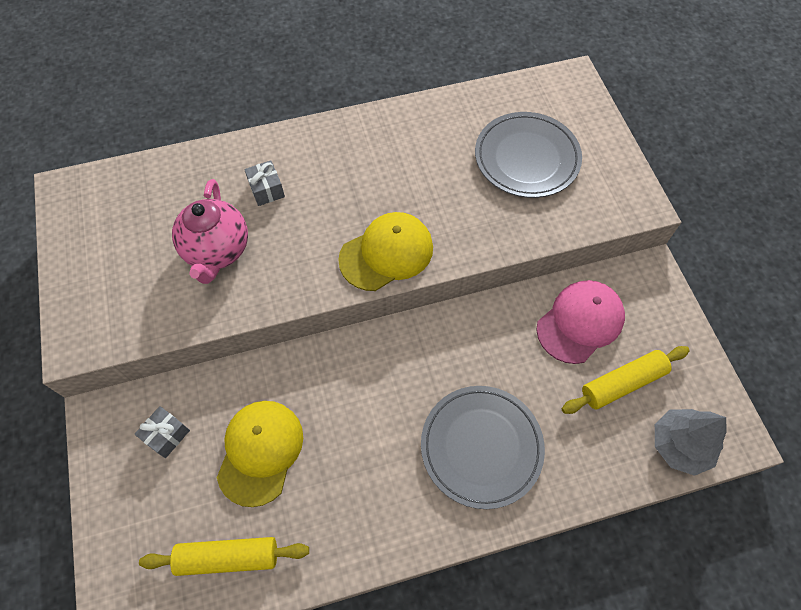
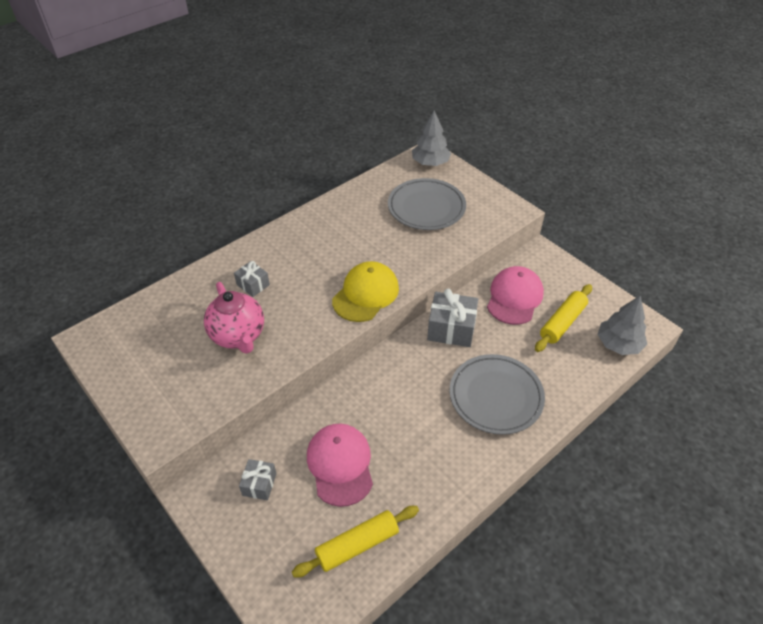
camera: 25 degrees left, 15 degrees down
yellow cap [217,401,303,507] -> pink cap [307,424,373,507]
none -> grey tree [412,110,451,166]
none -> grey gift [427,289,478,347]

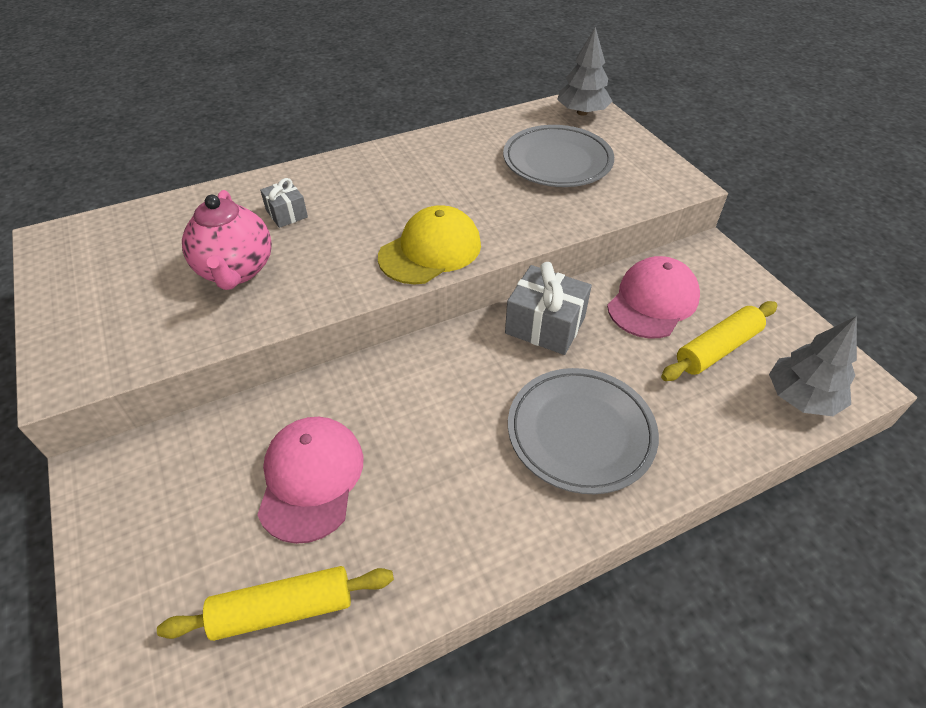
camera: 15 degrees right, 0 degrees up
grey gift [239,459,277,500] -> none

